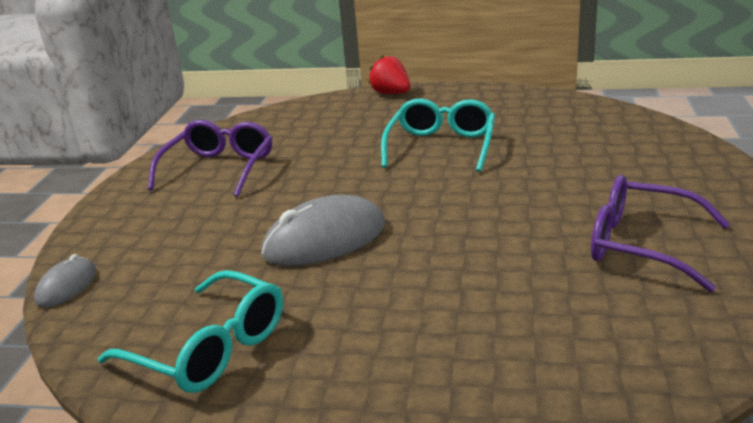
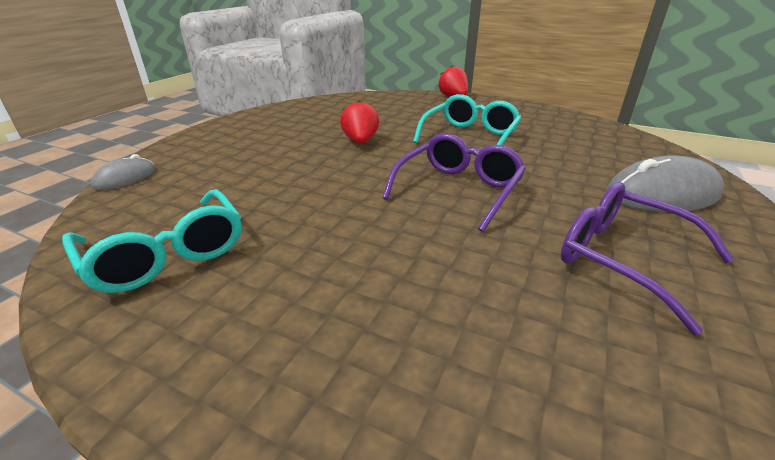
camera: 15 degrees right, 5 degrees up
purple glasses [148,120,272,197] -> purple glasses moved to [382,133,526,232]
grey mouse [261,195,385,266] -> grey mouse moved to [606,156,724,212]
none -> red strawberry [340,100,380,144]

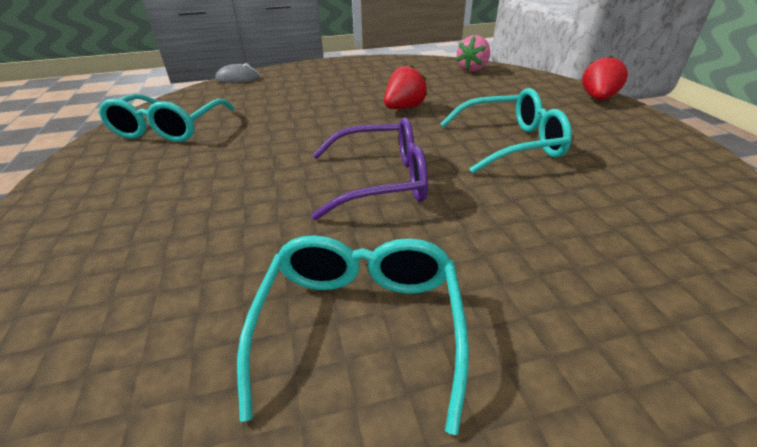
camera: 50 degrees right, 5 degrees up
purple glasses [561,182,734,335] -> turquoise glasses [237,235,469,435]
grey mouse [606,156,724,212] -> none
none -> pink strawberry [456,35,490,72]

